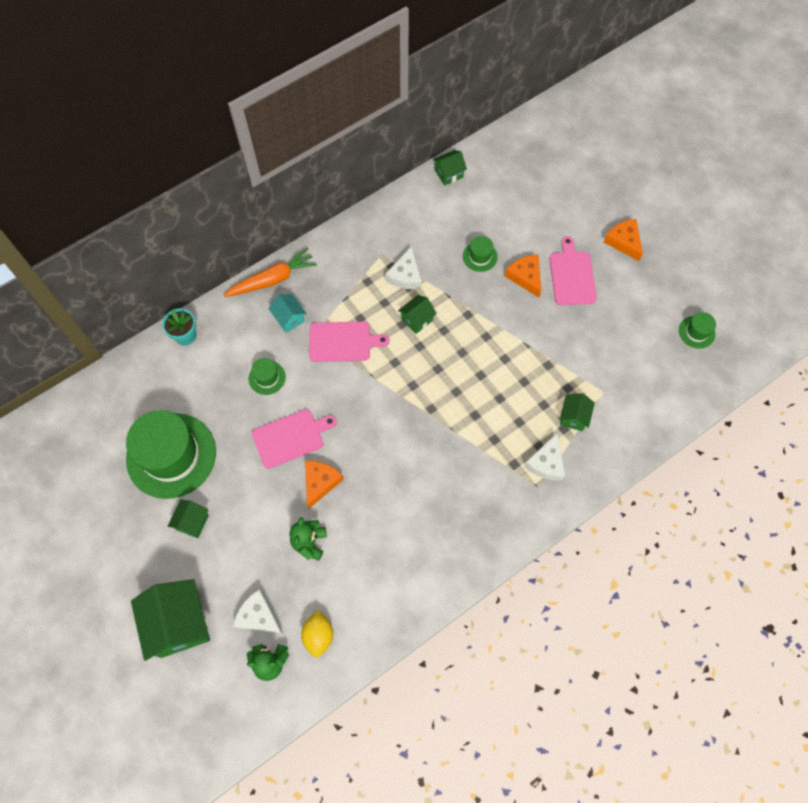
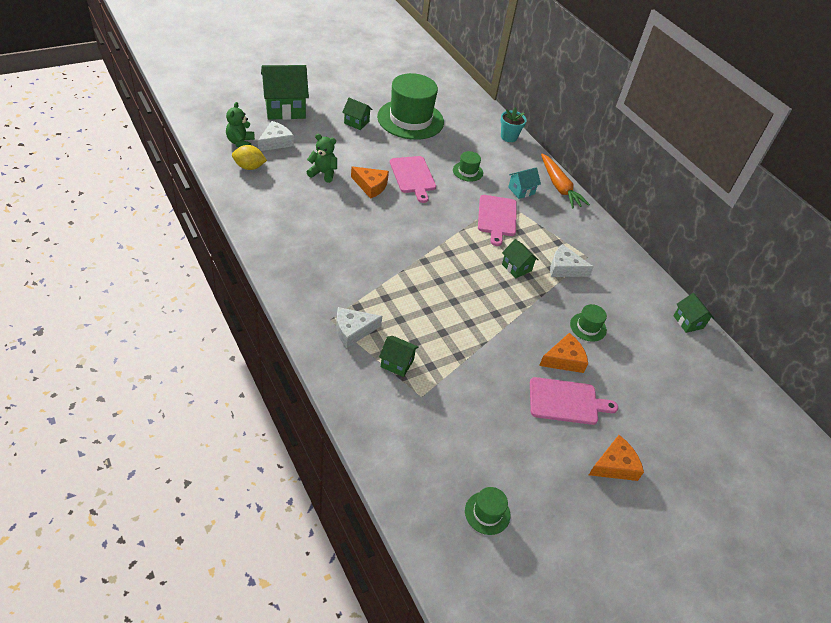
camera: 90 degrees right, 20 degrees down
white cheese [524,433,565,480] -> white cheese turned 45 degrees counterclockwise [336,307,382,348]

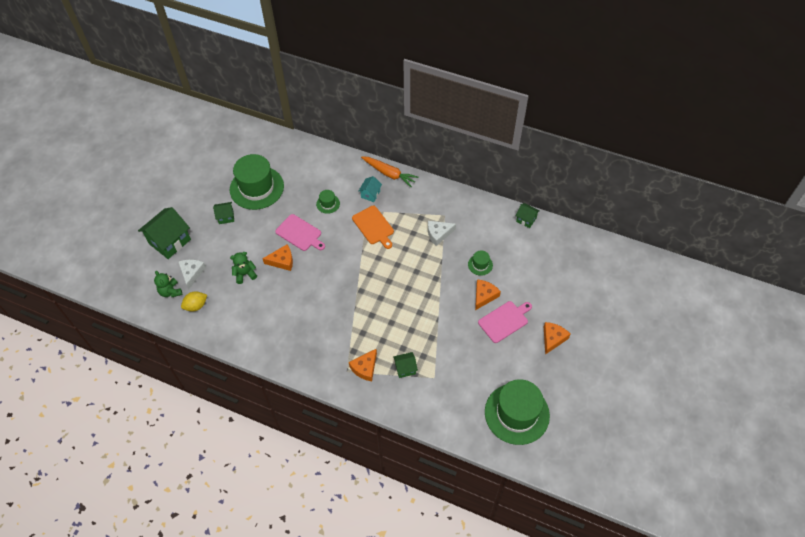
camera: 30 degrees left, 10 degrees up
white cheese [336,307,382,348] -> orange cheese [349,349,377,381]
green hat [465,487,510,535] -> green hat [485,379,550,445], size x2.32
pink cutting board [478,195,517,246] -> orange cutting board [352,206,394,249]
turquoise flower pot [500,107,527,142] -> none
green house [502,239,539,278] -> none

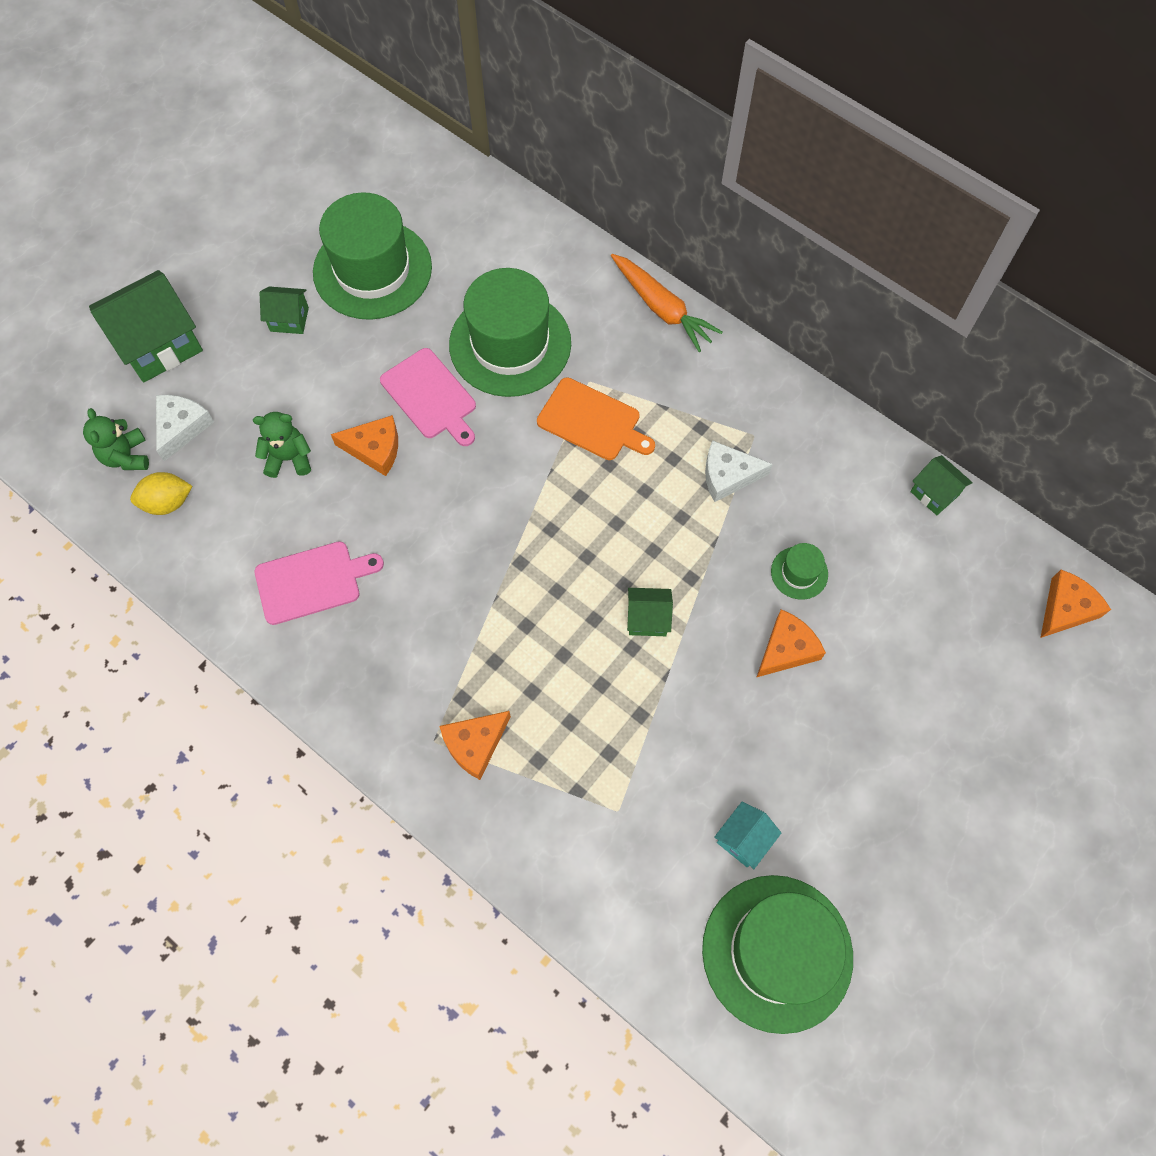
camera: 15 degrees right, 10 degrees up
green hat [316,190,340,214] -> green hat [449,268,571,397], size x2.32
orange cutting board [352,206,394,249] -> orange cutting board turned 45 degrees counterclockwise [537,377,655,460]
turquoise house [358,176,382,202] -> turquoise house moved to [714,801,781,869]
green house [393,352,418,378] -> green house moved to [627,588,673,636]
pink cutting board [478,301,532,343] -> pink cutting board moved to [255,541,384,625]
orange cheese [544,322,570,355] -> orange cheese moved to [1040,570,1111,638]

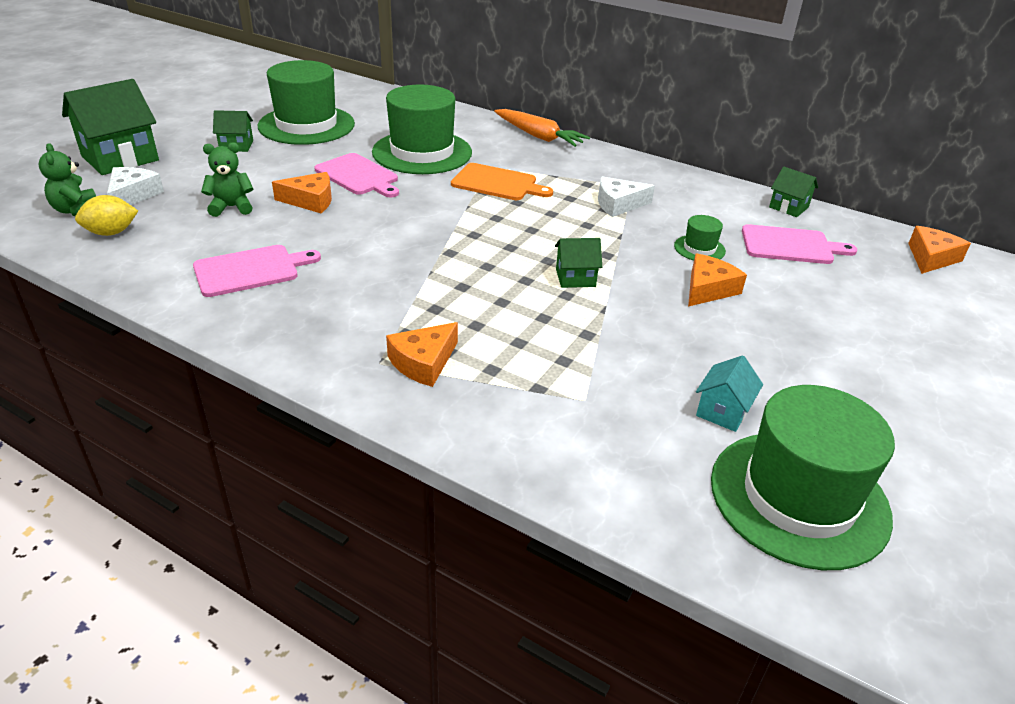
camera: 10 degrees left, 30 degrees down
none -> pink cutting board [742,224,857,264]

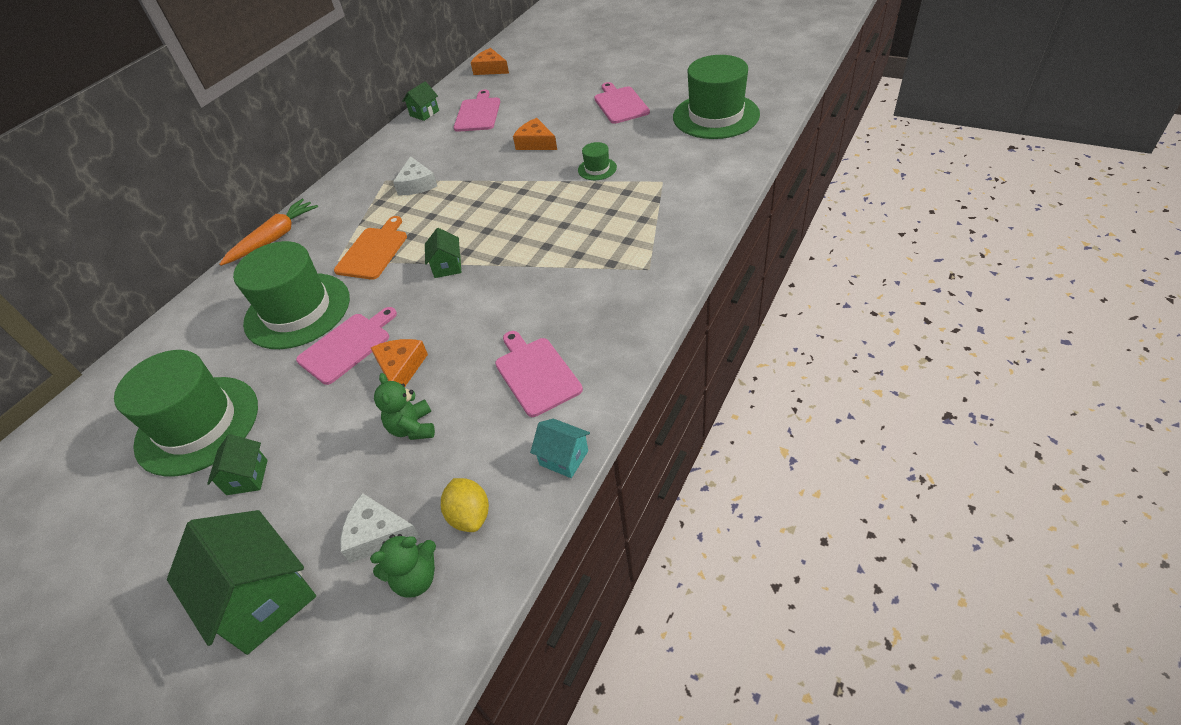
camera: 85 degrees left, 10 degrees up
orange cheese [386,322,458,387] -> none
green house [555,238,602,288] -> green house moved to [425,228,461,278]
green hat [674,215,726,260] -> green hat moved to [578,142,617,180]
turquoise house [696,355,763,432] -> turquoise house moved to [530,419,590,478]
none -> pink cutting board [594,82,650,124]

